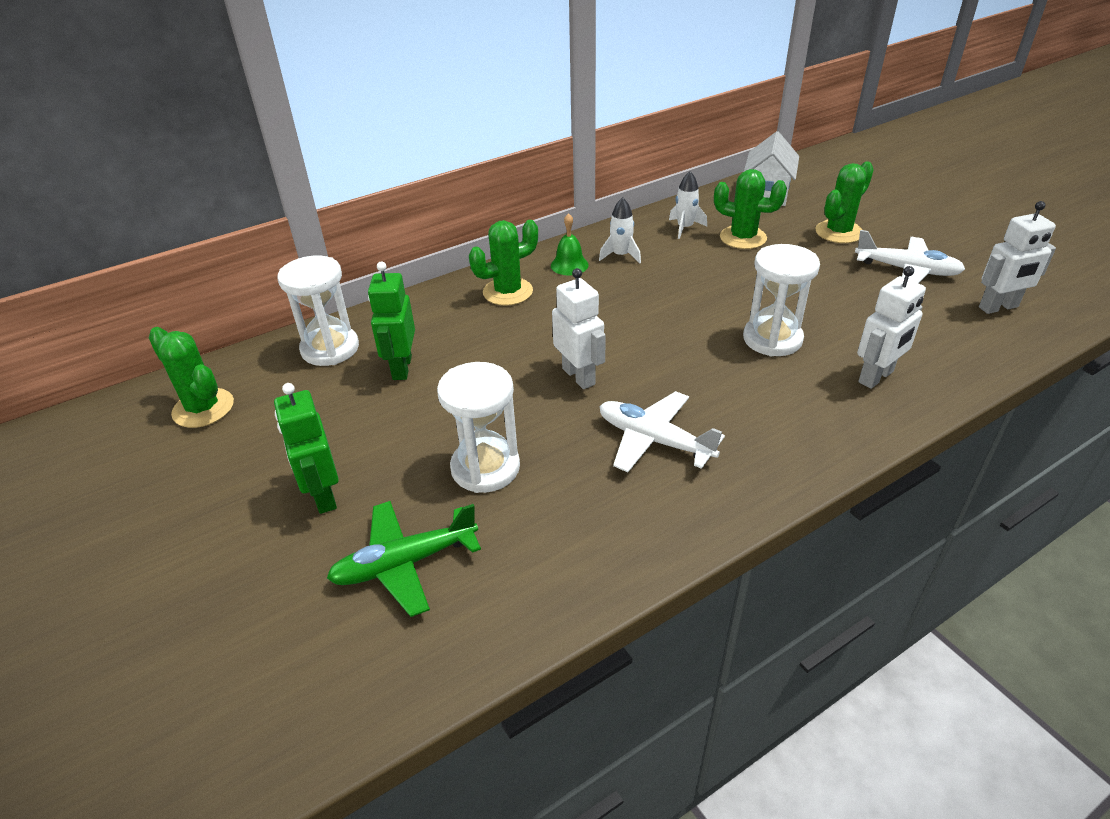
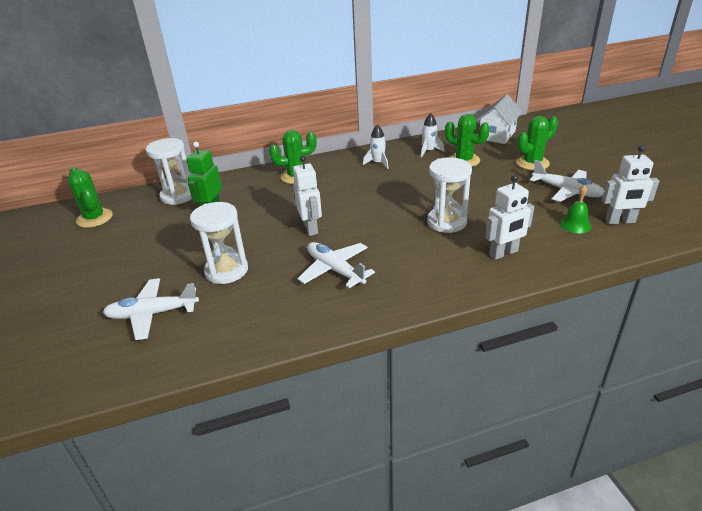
camera: 15 degrees right, 5 degrees down
green robot [274,383,339,514] -> none
green plane [327,501,481,617] -> white plane [103,278,199,340]
green bell [551,213,589,275] -> green bell moved to [559,185,592,233]

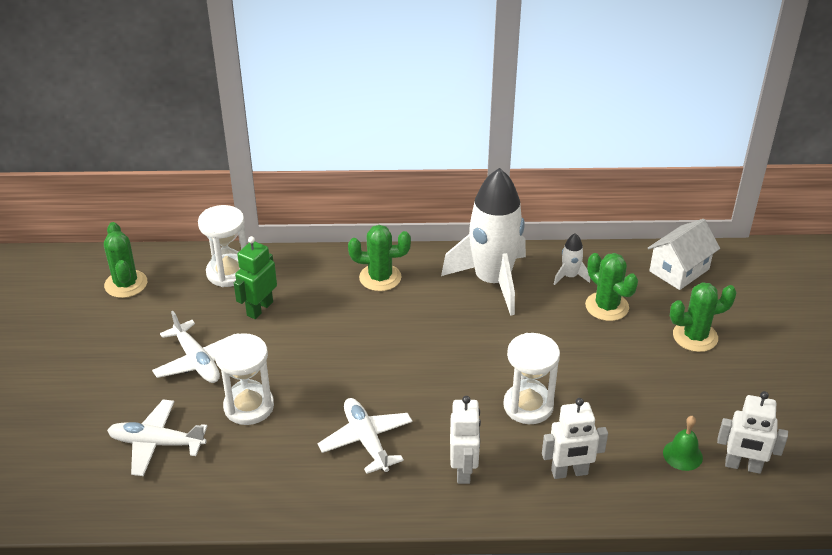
camera: 15 degrees right, 5 degrees up
white robot [293,156,322,236] -> white robot moved to [450,396,481,484]
white rocket [363,124,389,169] -> white rocket [441,168,526,316], size x2.47
white plane [530,160,604,202] -> white plane moved to [152,311,235,383]

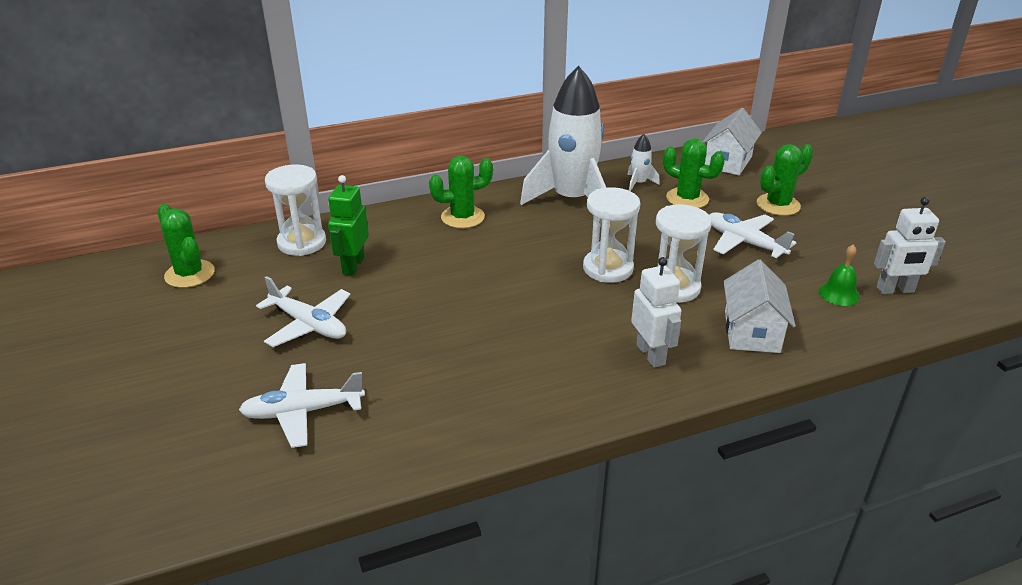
camera: 20 degrees left, 5 degrees down
white hourglass [215,333,274,425] -> white hourglass moved to [583,187,640,283]
white plane [318,398,413,474] -> white plane moved to [709,212,796,258]
white robot [542,398,608,479] -> white house [723,259,795,353]

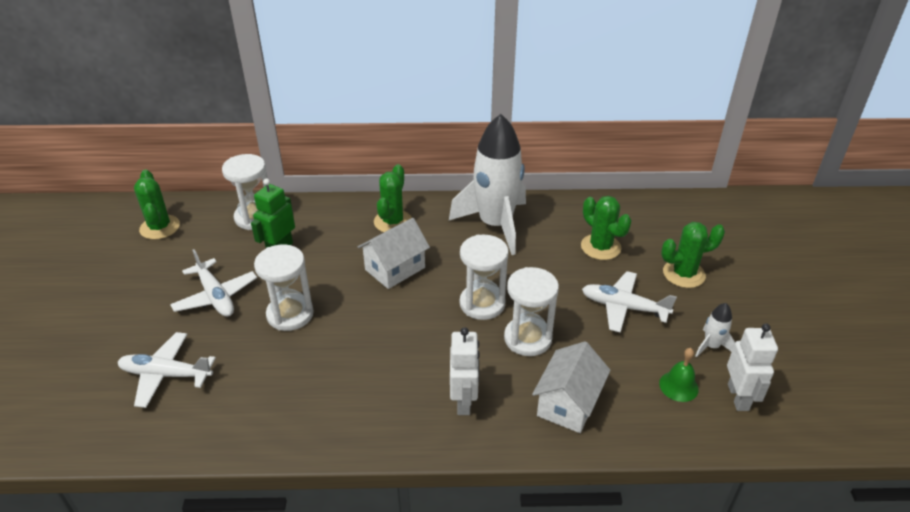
camera: 20 degrees right, 5 degrees up
green cactus [429,156,493,228] -> green cactus turned 75 degrees counterclockwise [374,164,412,232]
white rocket [627,134,660,191] -> white rocket moved to [695,303,735,357]
white house [703,108,762,175] -> white house moved to [358,218,430,289]
white plane [709,212,796,258] -> white plane turned 45 degrees counterclockwise [582,271,677,333]
white robot [874,197,946,294] -> white robot turned 105 degrees counterclockwise [727,323,778,411]
none -> white hourglass [254,245,314,331]

